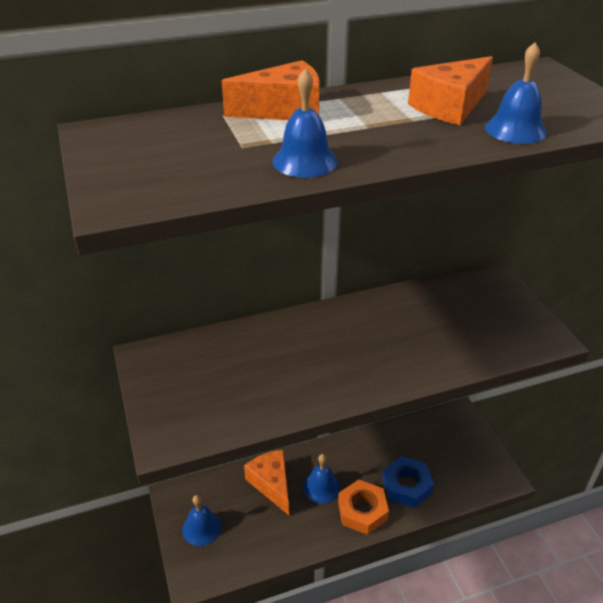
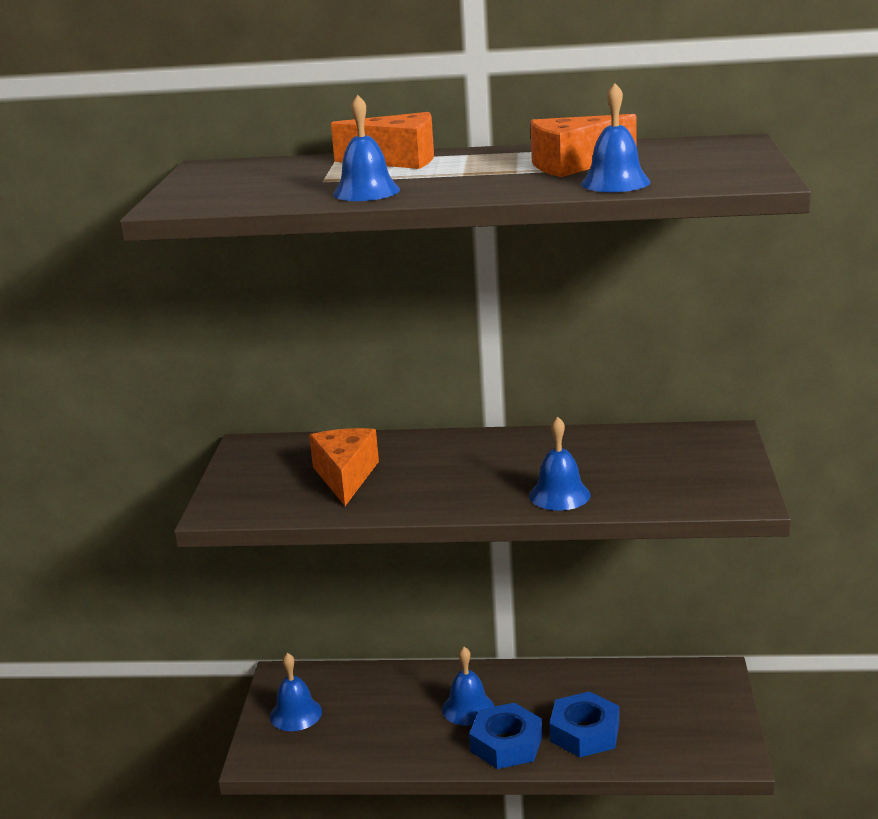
camera: 25 degrees right, 15 degrees down
orange cheese [244,450,289,515] -> orange cheese moved to [309,428,379,506]
orange nut [338,480,389,535] -> blue nut [469,703,542,769]
none -> blue bell [529,416,590,511]

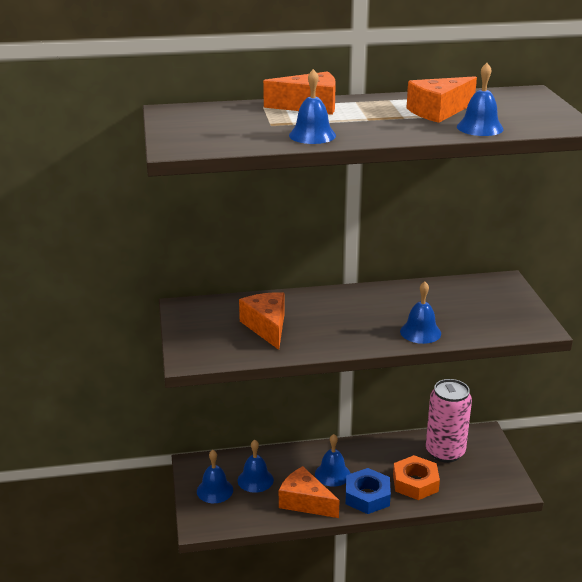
camera: 15 degrees left, 5 degrees up
blue nut [549,691,619,757] -> orange nut [393,455,440,500]
none -> blue bell [238,440,274,493]
none -> orange cheese [279,466,340,518]
none -> pink can [426,379,472,463]

